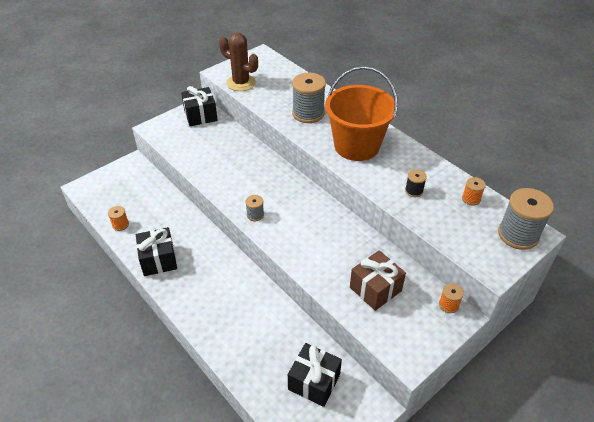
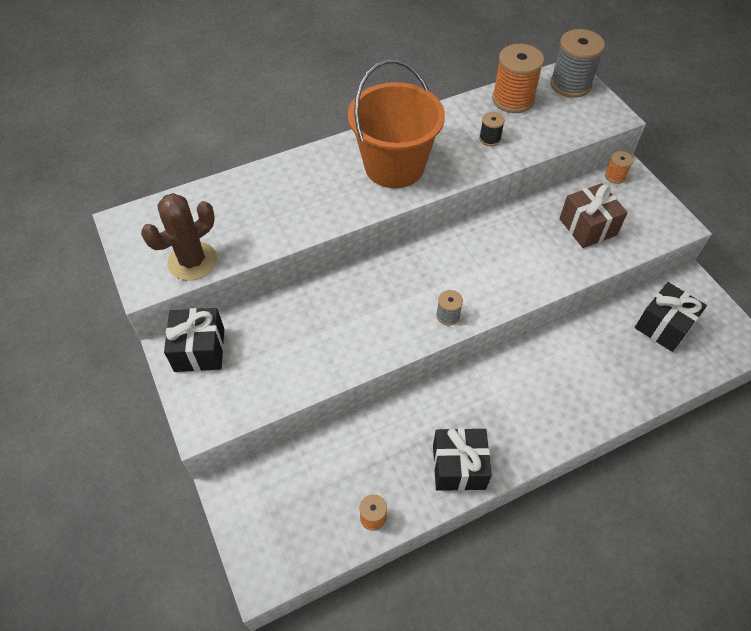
camera: 75 degrees left, 10 degrees up
grey spool [292,73,326,123] -> none
orange spool [462,177,486,206] -> orange spool [492,44,544,113], size x2.04

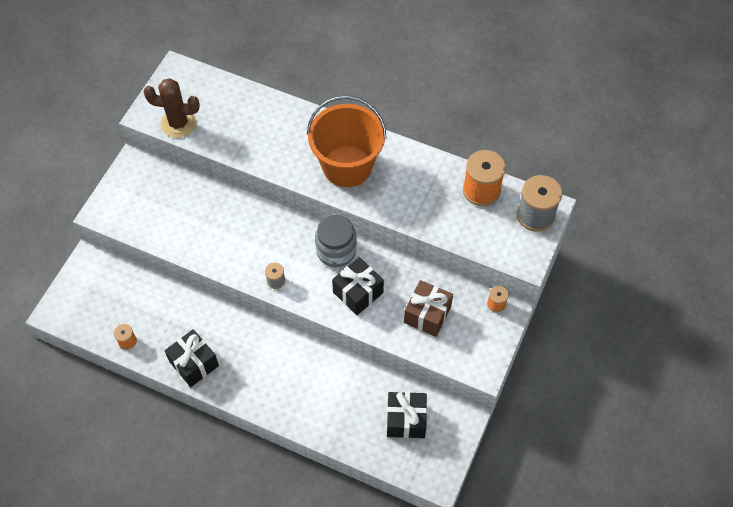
camera: 50 degrees right, 5 degrees up
black gift [164,308,224,372] -> black gift moved to [332,257,384,315]
black spool [479,112,505,146] -> none
none -> grey jar [315,215,357,267]

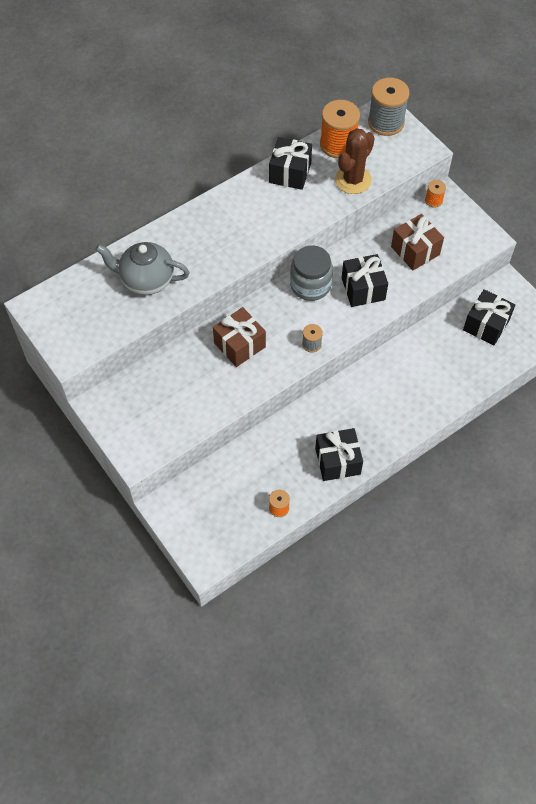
camera: 60 degrees left, 0 degrees up
brown cactus [143,78,200,138] -> brown cactus moved to [335,128,374,194]
orange bucket [307,96,386,187] -> none
none -> grey teapot [95,242,190,295]
none -> brown gift [213,307,266,367]
none -> black gift [269,137,312,190]

